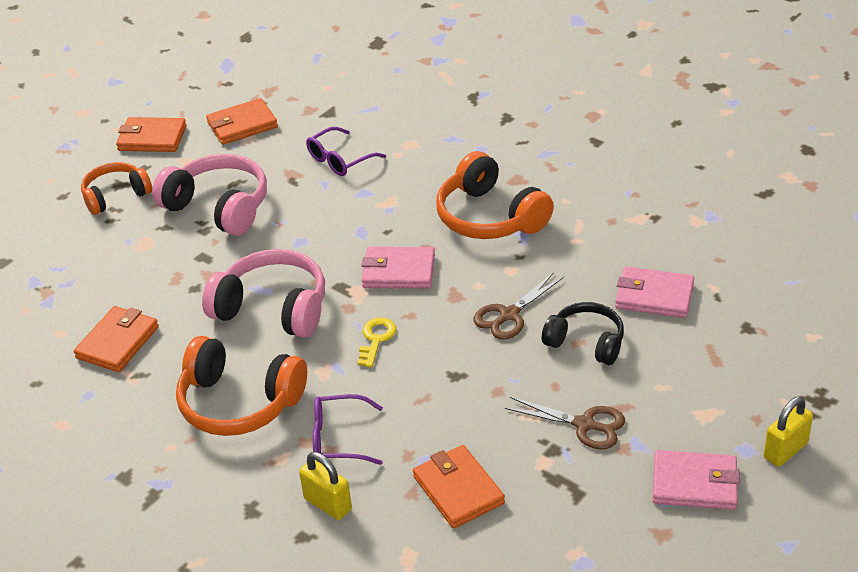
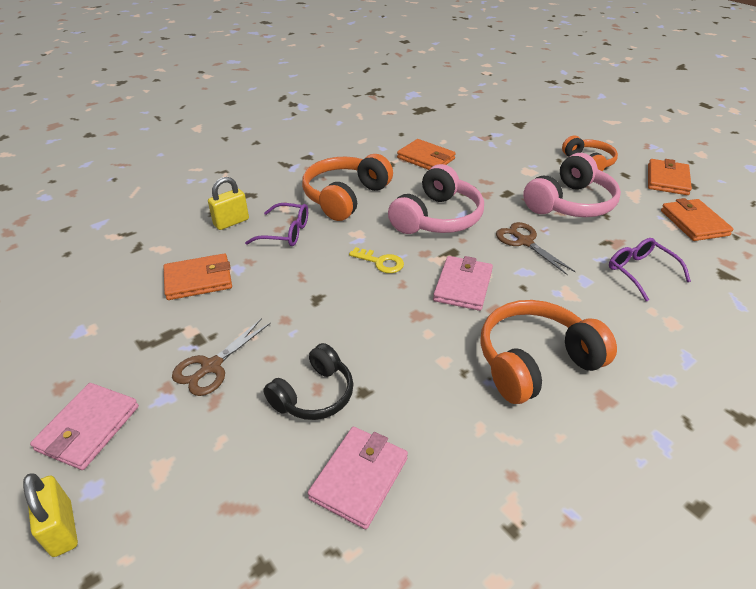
camera: 100 degrees right, 0 degrees up
purple glasses [313,394,383,465] -> purple glasses turned 90 degrees clockwise [245,203,308,246]
brown scissors [473,272,564,340] -> brown scissors moved to [496,222,576,275]

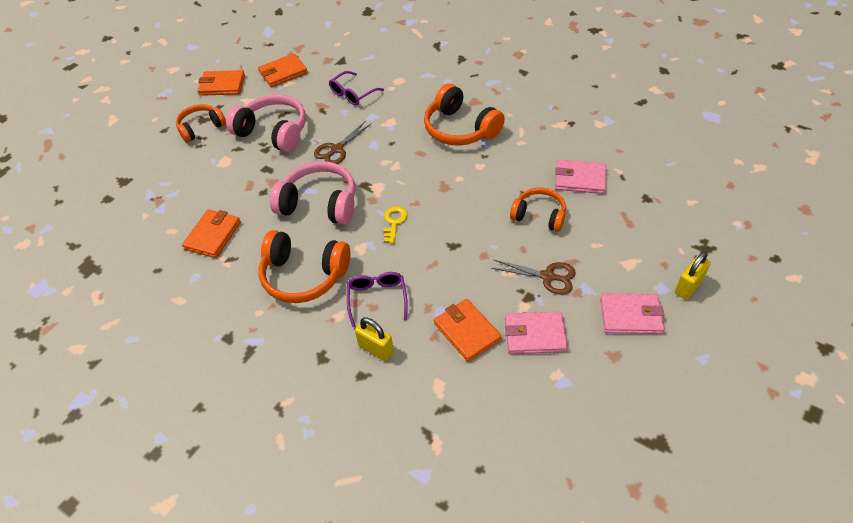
camera: 105 degrees left, 10 degrees up
black headphones [263,343,353,420] -> orange headphones [510,187,566,232]
pink wallet [433,256,493,311] -> pink wallet moved to [505,311,568,354]

